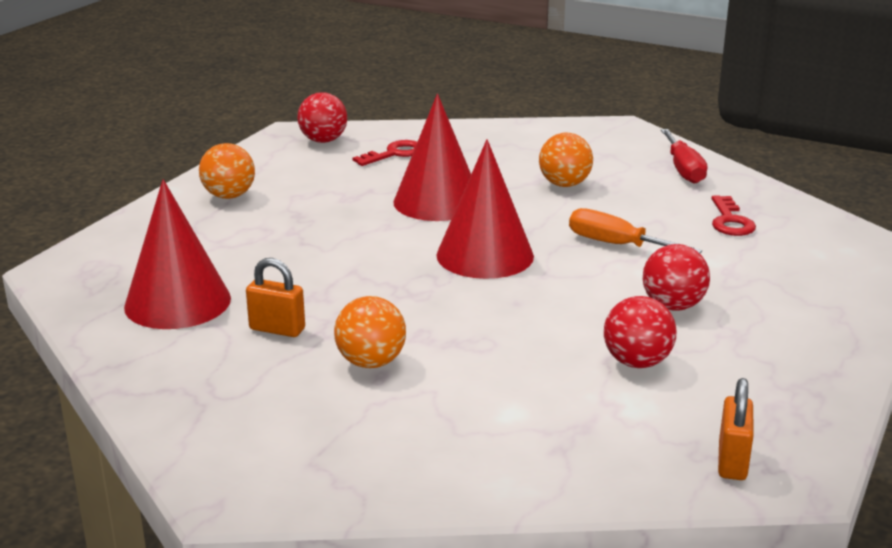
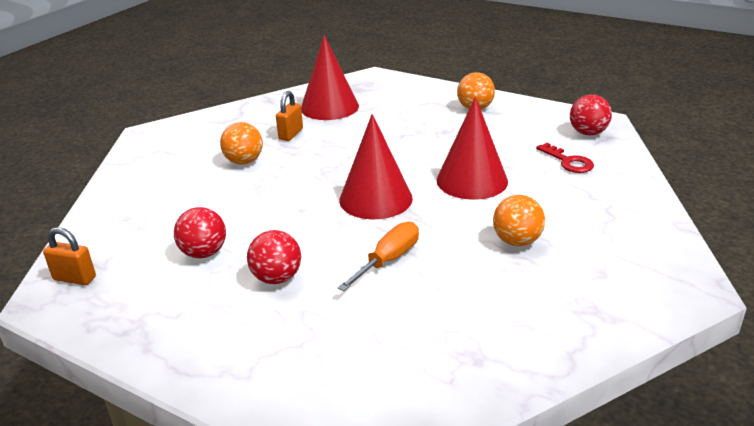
camera: 95 degrees right, 5 degrees up
red screwdriver [661,129,707,184] -> none
red key [712,195,756,236] -> none

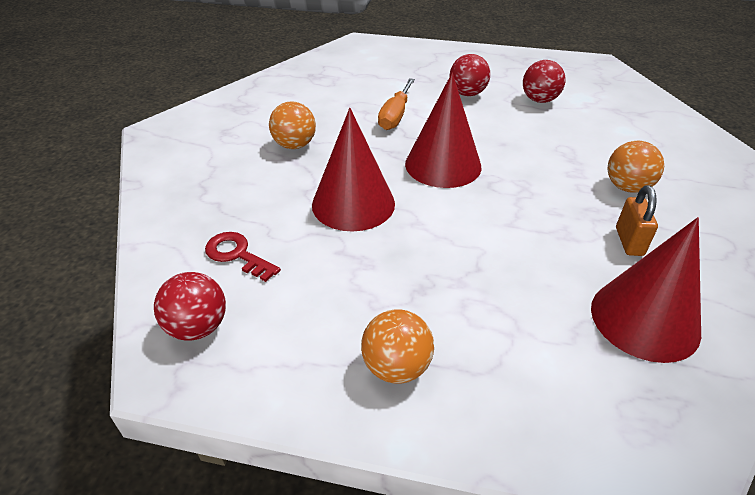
camera: 160 degrees right, 10 degrees up
orange padlock [43,227,96,285] -> none

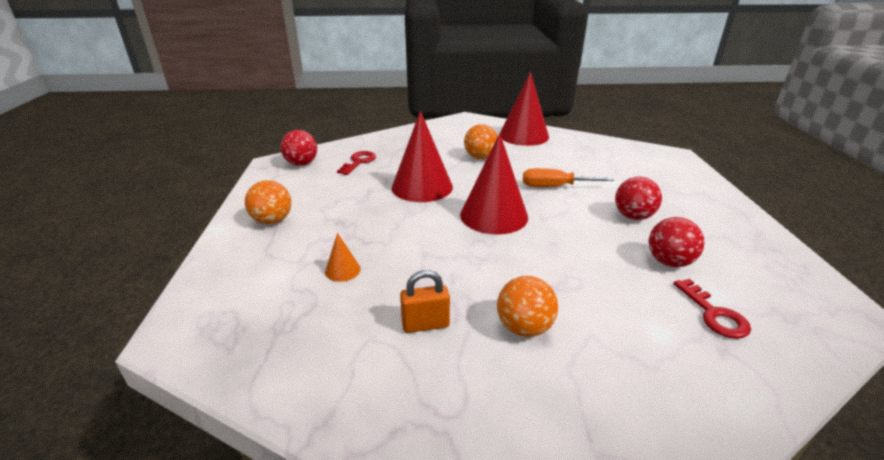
camera: 75 degrees right, 10 degrees down
red cone [591,217,701,363] -> red cone moved to [500,72,549,146]
none -> orange cone [325,233,361,282]
none -> red key [673,279,751,339]

